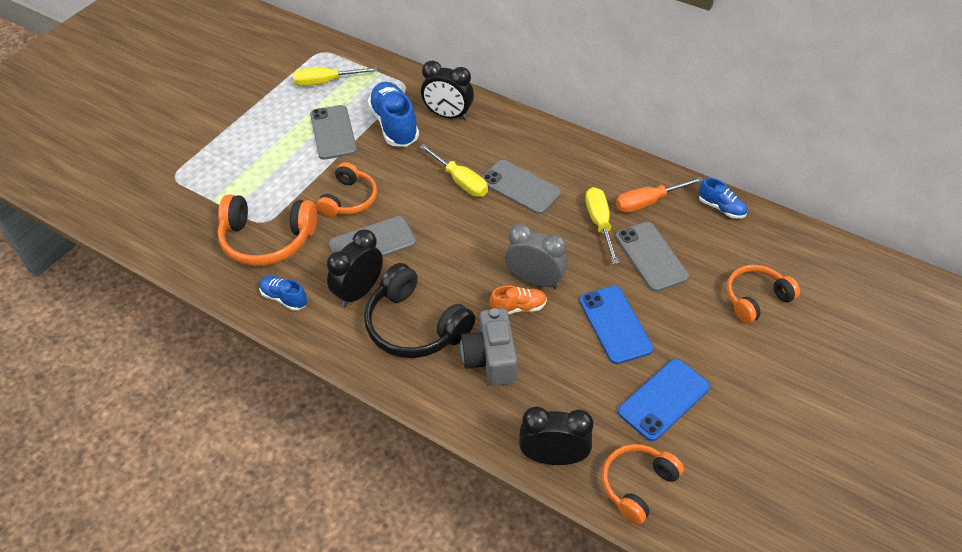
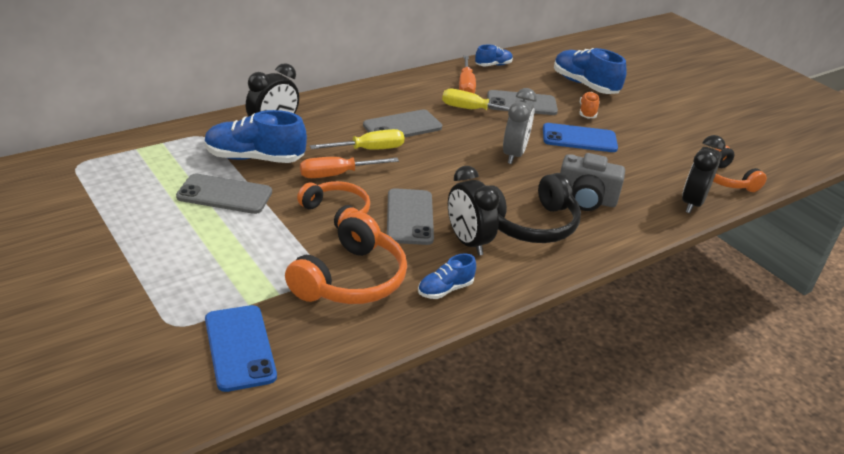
camera: 70 degrees left, 15 degrees down
yellow screwdriver [293,67,378,86] -> none
orange shoe [490,285,547,315] -> orange shoe moved to [580,92,600,118]
grey clock [505,224,568,289] -> grey clock turned 150 degrees clockwise [503,88,537,164]
blue phone [618,359,710,441] -> blue phone moved to [205,305,277,392]
orange headphones [726,265,800,324] -> blue shoe [554,48,627,94]
none -> orange screwdriver [300,157,399,178]

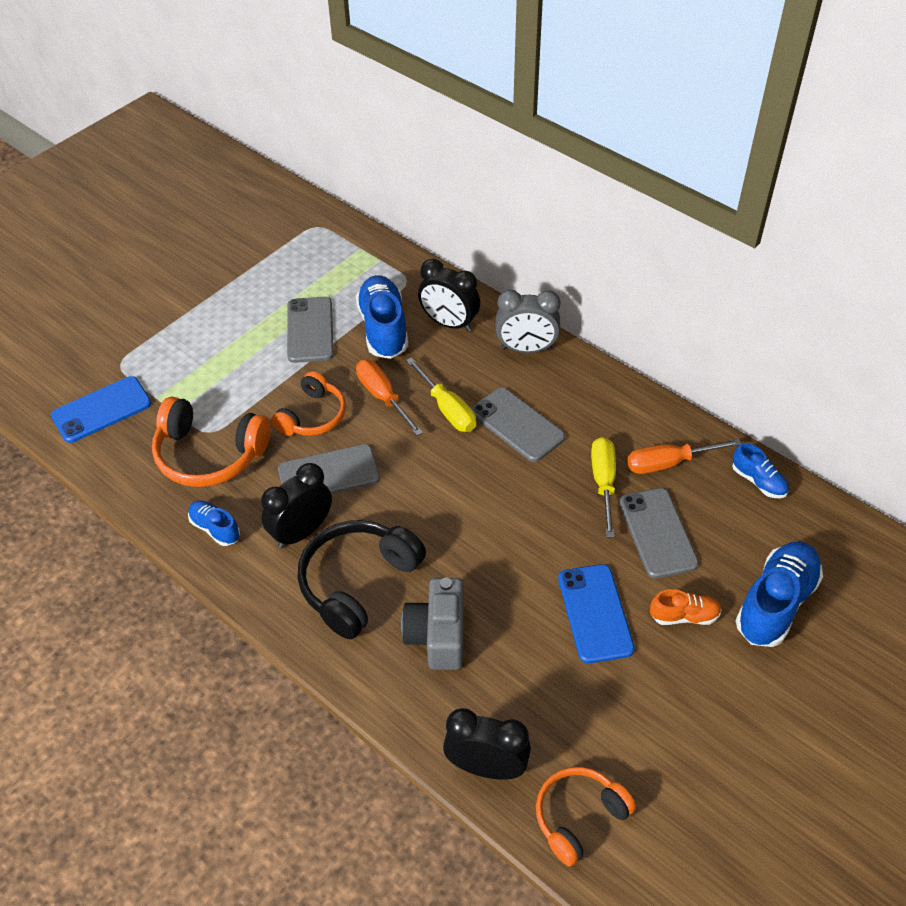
camera: 80 degrees right, 15 degrees up
black headphones [490,173,581,243] -> black headphones turned 75 degrees clockwise [298,520,426,639]
grey clock [503,88,537,164] -> grey clock moved to [495,290,560,353]

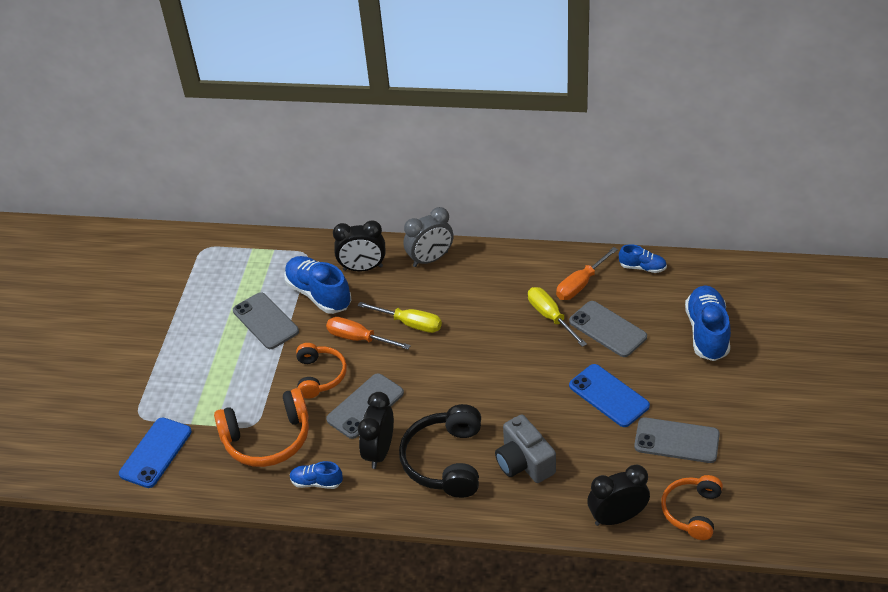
camera: 30 degrees left, 5 degrees down
grey phone [471,387,565,462] -> grey phone moved to [634,417,720,463]
orange shoe [650,589,722,625] -> none

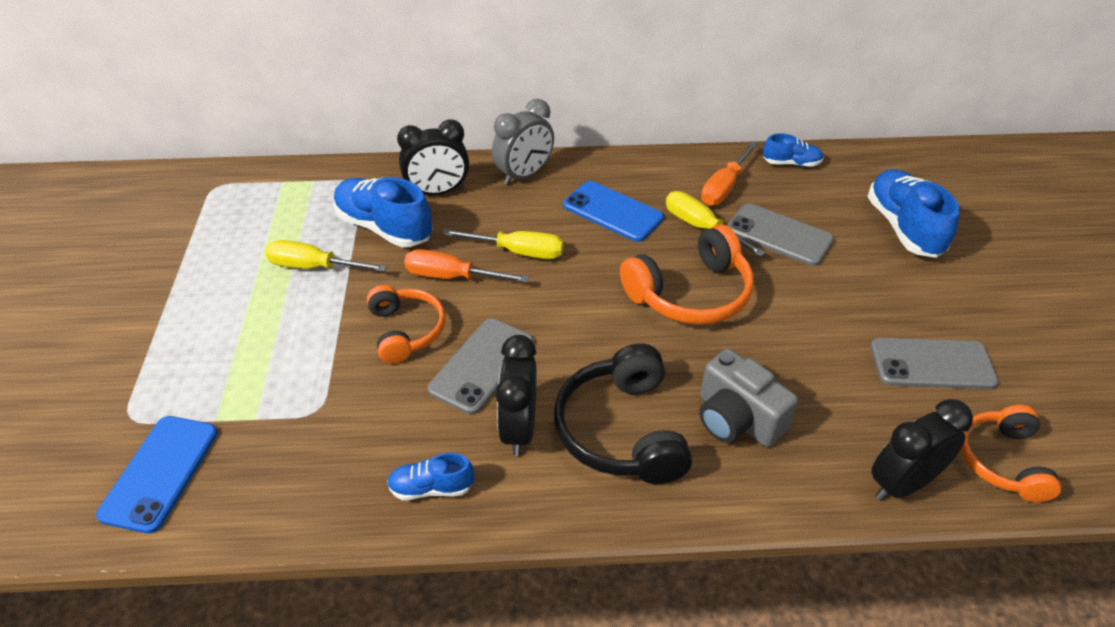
camera: 15 degrees left, 0 degrees up
orange headphones [214,388,309,467] -> orange headphones moved to [620,224,754,325]
grey phone [233,292,299,349] -> yellow screwdriver [265,240,387,272]
blue phone [569,364,650,427] -> blue phone moved to [563,181,664,242]

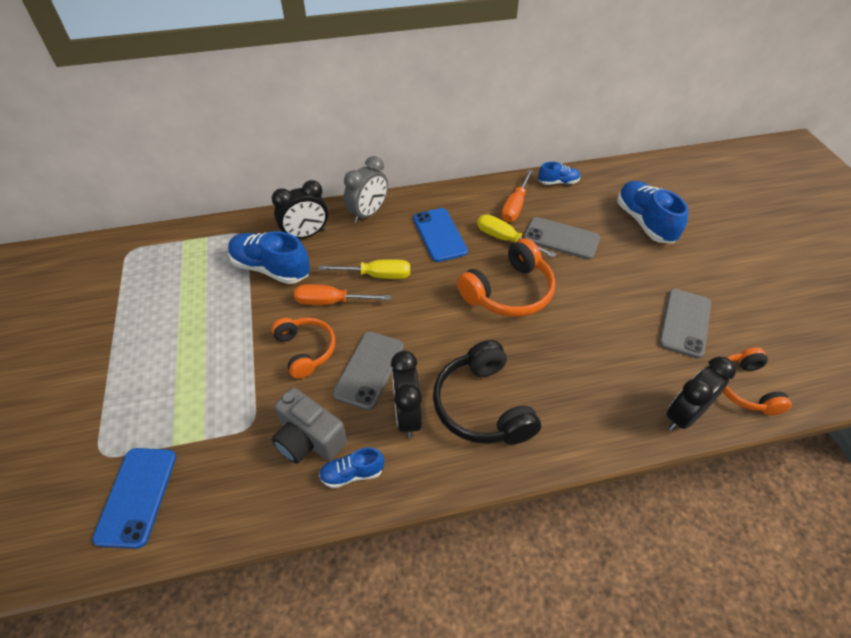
camera: 10 degrees left, 5 degrees up
yellow screwdriver [265,240,387,272] -> none
blue phone [563,181,664,242] -> blue phone turned 45 degrees clockwise [413,208,468,262]
grey camera [699,349,798,447] -> grey camera moved to [272,388,347,464]
grey phone [871,338,998,389] -> grey phone turned 60 degrees counterclockwise [659,289,711,358]

